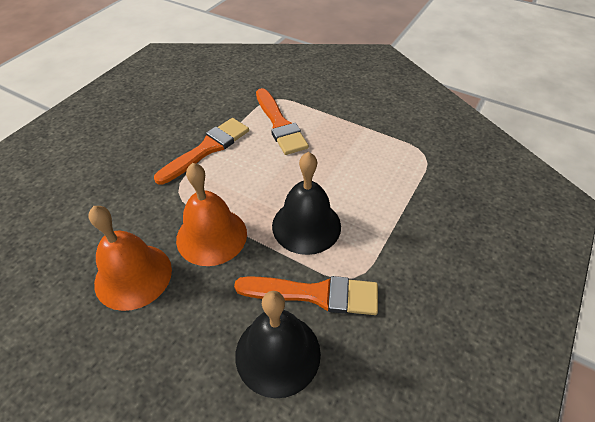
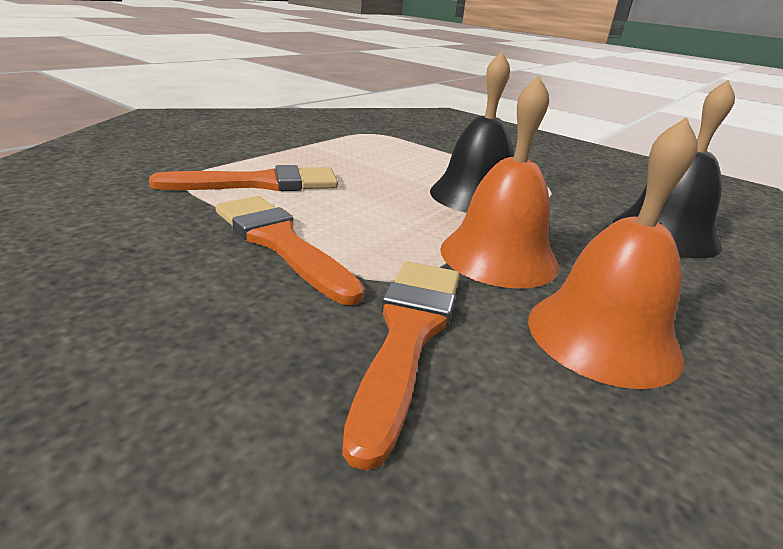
camera: 85 degrees left, 20 degrees down
orange brush [234,276,378,315] -> orange brush moved to [342,261,459,471]

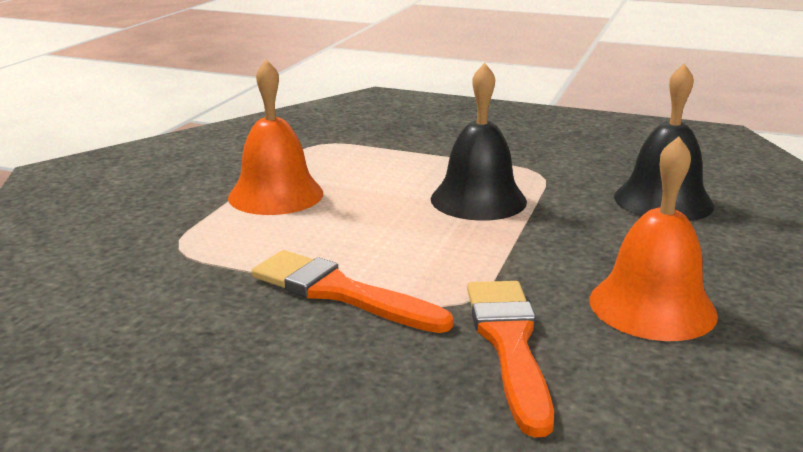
camera: 15 degrees left, 5 degrees down
orange brush [149,165,338,191] -> none
orange bell [440,76,559,288] -> orange bell moved to [228,59,323,215]

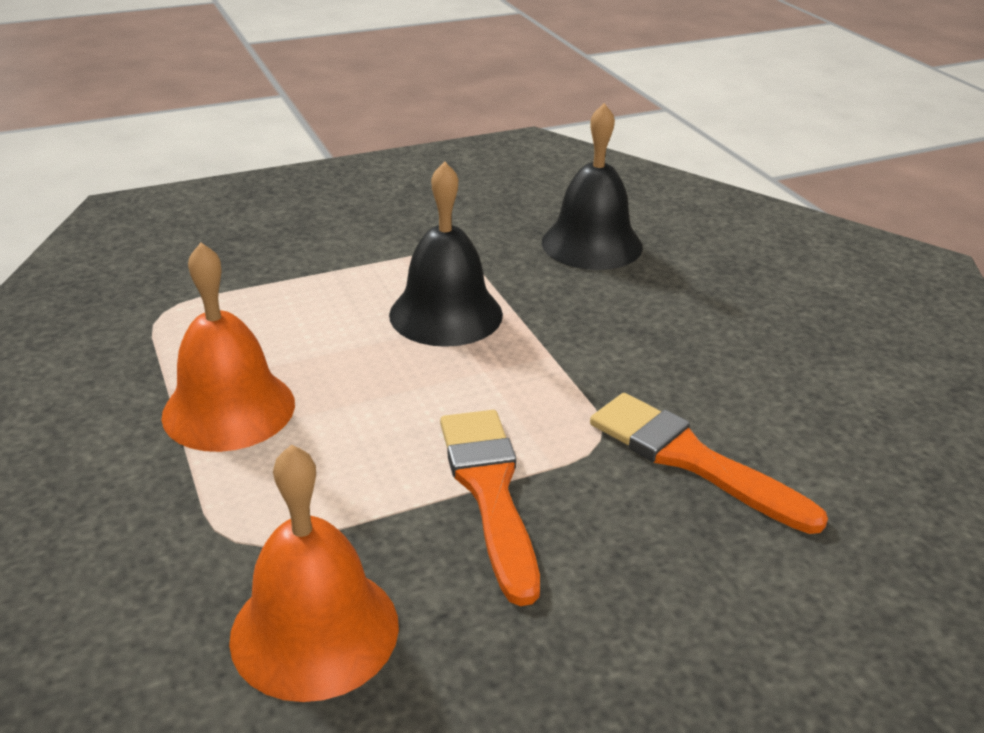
camera: 45 degrees left, 10 degrees up
orange brush [252,250,453,333] -> orange brush turned 90 degrees clockwise [440,410,540,606]
orange bell [590,136,718,341] -> orange bell moved to [229,445,399,702]

